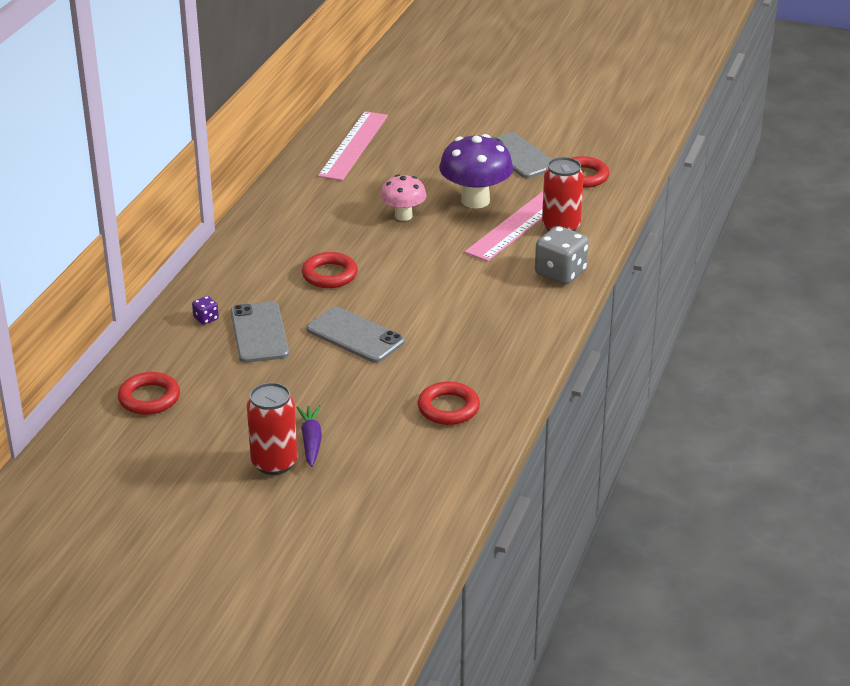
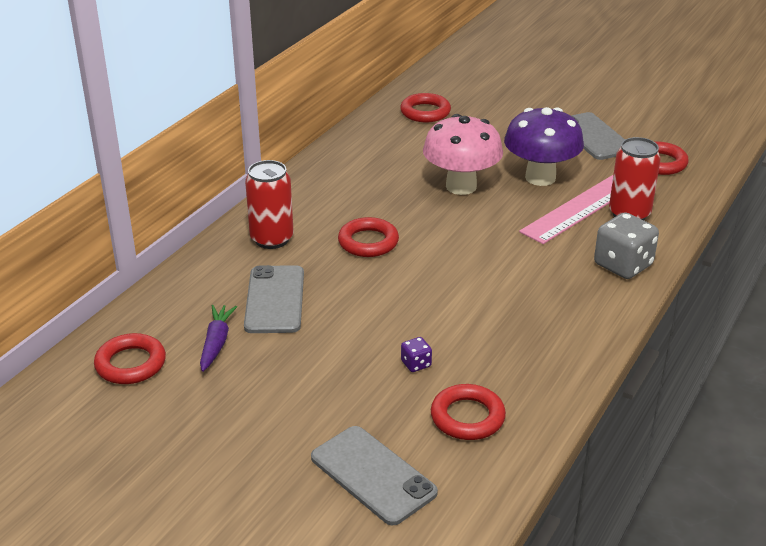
camera: 10 degrees right, 0 degrees up
purple dice [192,296,219,325] -> purple dice moved to [401,337,432,372]
red can [247,382,298,475] -> red can moved to [245,160,294,249]
purple carrot [296,405,322,467] -> purple carrot moved to [200,305,237,372]
grey phone [307,307,405,363] -> grey phone moved to [311,426,438,526]
pink ruler [318,111,388,181] -> red ring [400,93,451,122]
pink mushroom [380,174,426,221] -> pink mushroom [423,114,503,195], size x1.62

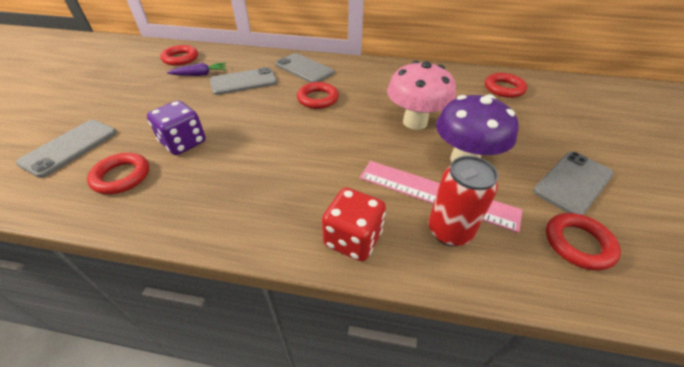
camera: 70 degrees right, 10 degrees up
red can [245,160,294,249] -> grey phone [275,53,334,83]
purple dice [401,337,432,372] -> purple dice [147,101,206,155], size x2.12
grey dice [594,212,659,279] -> red dice [322,188,386,261]

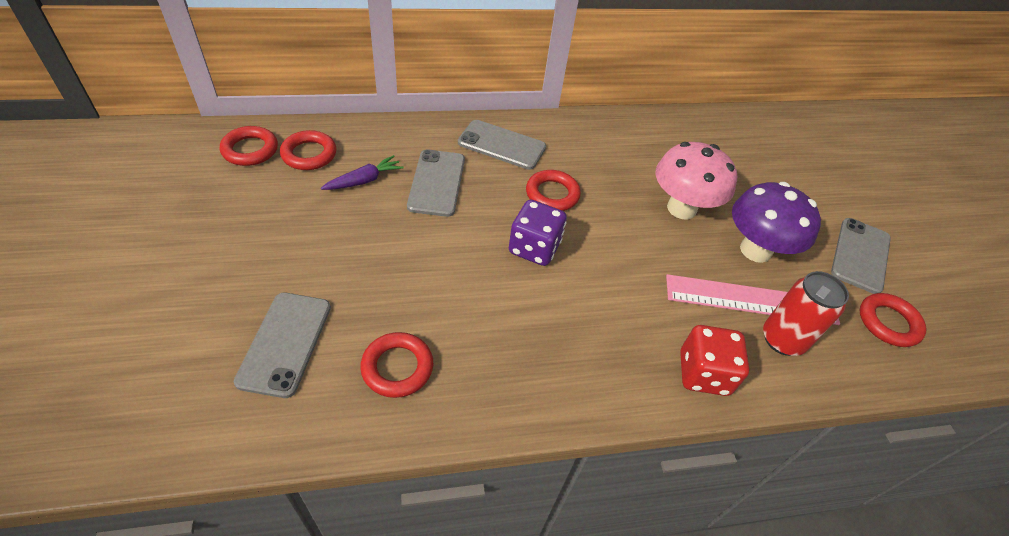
camera: 25 degrees left, 5 degrees up
purple dice [147,101,206,155] -> purple dice moved to [509,200,567,266]
grey phone [210,67,277,95] -> grey phone turned 45 degrees counterclockwise [407,149,465,217]
red ring [485,73,527,98] -> red ring moved to [220,126,278,166]

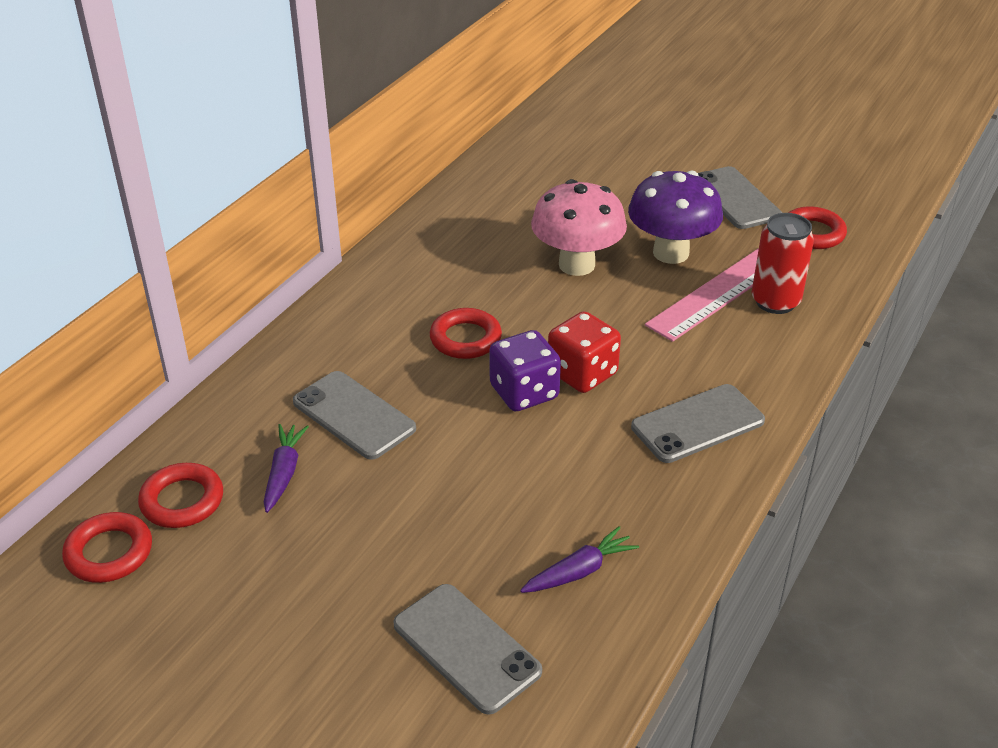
camera: 45 degrees left, 10 degrees down
red ring [360,332,434,398] -> purple carrot [520,526,639,593]
grey phone [458,120,546,170] -> grey phone moved to [631,384,765,463]
red dice [680,325,749,396] -> red dice moved to [548,311,621,393]

